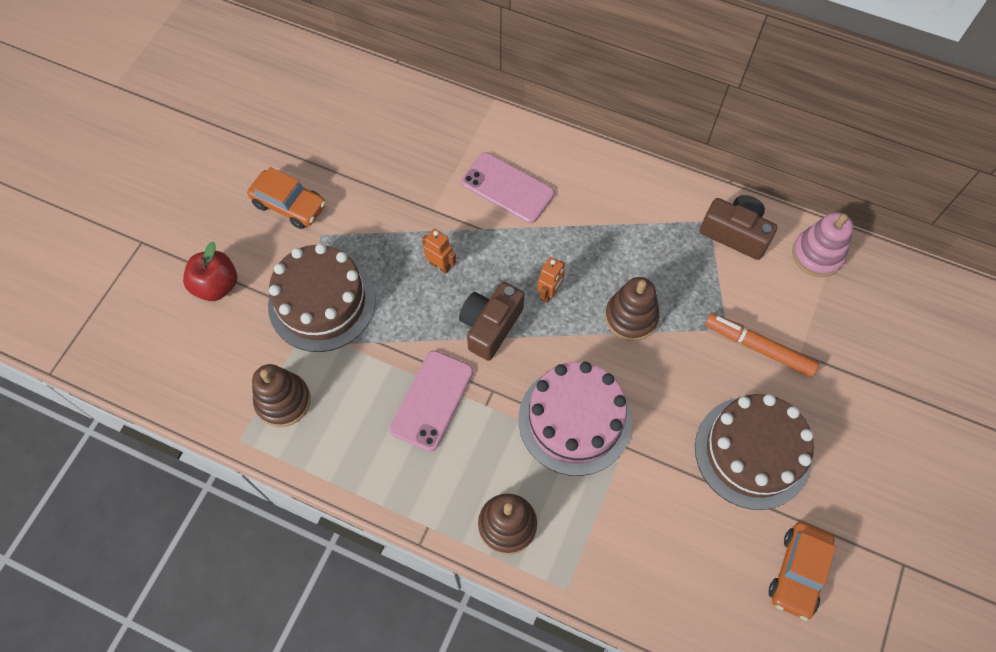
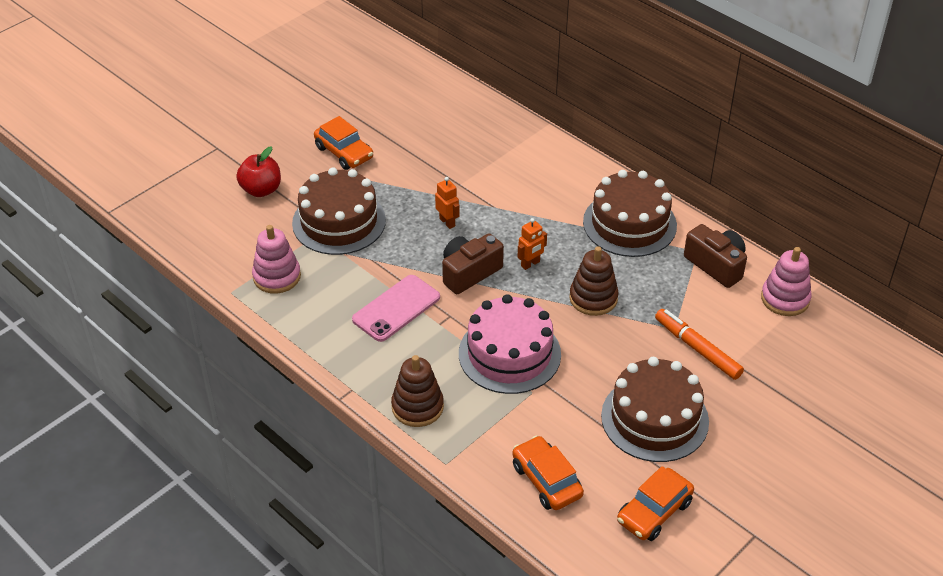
camera: 20 degrees right, 20 degrees down
brown stacking toy [252,364,311,427] -> pink stacking toy [252,225,301,294]
pink phone [461,153,554,223] -> none
none -> orange car [512,435,584,510]
none -> brown cake [583,170,677,257]

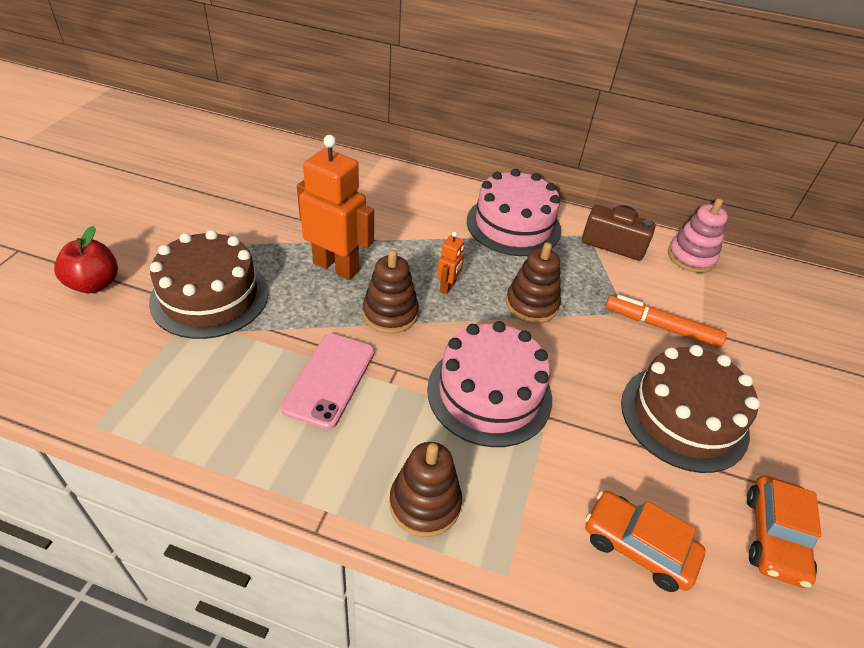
camera: 30 degrees left, 0 degrees up
pink stacking toy [252,225,301,294] -> none
orange car [314,116,373,170] -> none
orange robot [435,177,460,229] -> orange robot [297,135,374,280], size x2.12
brown camera [442,233,504,294] -> brown stacking toy [363,250,419,334]
brown cake [583,170,677,257] -> pink cake [467,169,561,256]

